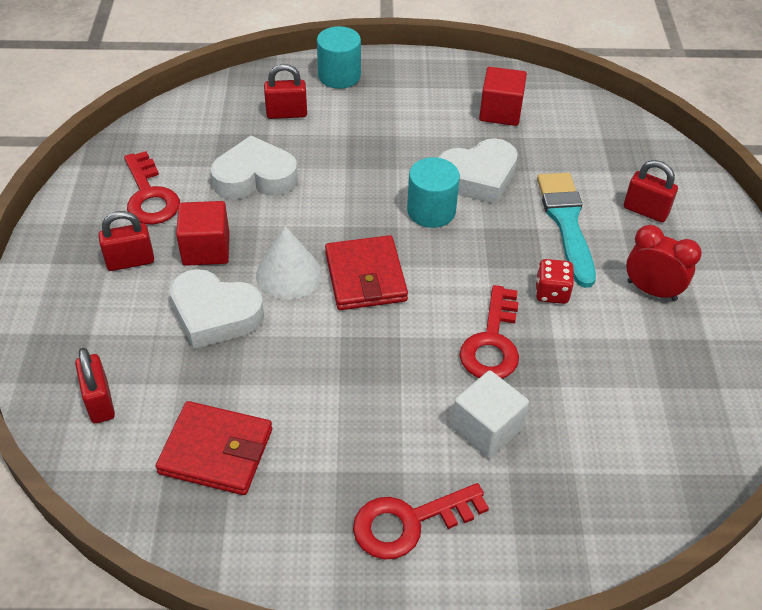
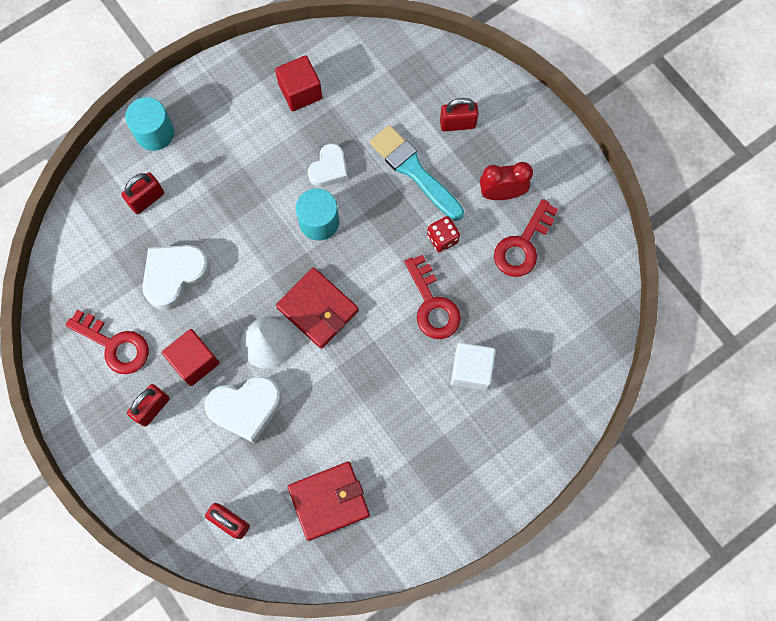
camera: 35 degrees left, 25 degrees up
red key [353,483,489,559] -> red key moved to [494,199,558,277]
white heart [438,138,518,204] -> white heart [308,143,348,187], size x0.65

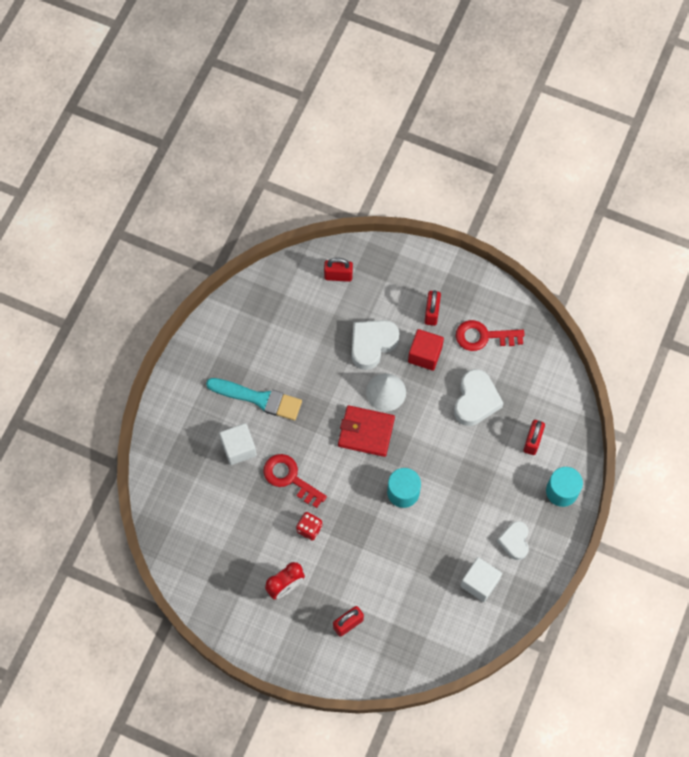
camera: 150 degrees right, 5 degrees down
red cube [275,55,322,111] -> white cube [460,557,502,602]
red wallet [288,461,370,541] -> none
white heart [308,143,348,187] -> white heart moved to [497,521,529,560]
turquoise brush [370,125,464,221] -> turquoise brush moved to [206,378,302,421]
red key [494,199,558,277] -> none

